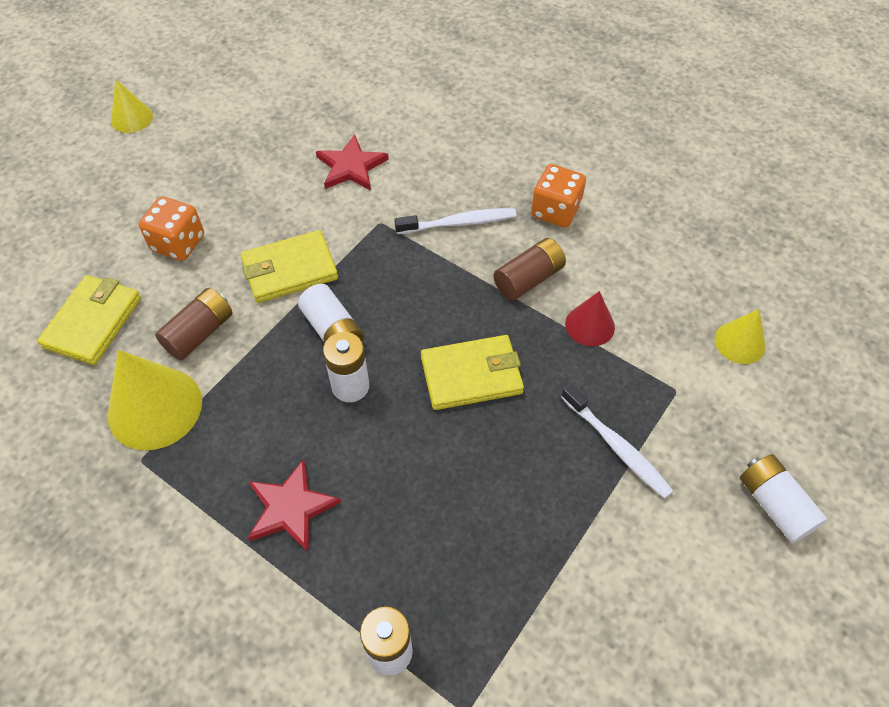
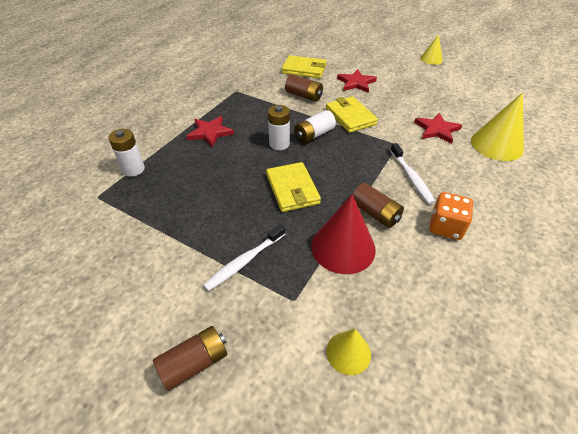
camera: 85 degrees right, 10 degrees down
yellow cone [107,350,202,450] -> yellow cone moved to [471,92,524,161]
orange dice [139,196,204,261] -> red star [337,69,377,93]
red cone [565,291,615,346] -> red cone [311,194,376,274], size x1.77
white battery [740,454,828,543] -> brown battery [153,326,227,391]

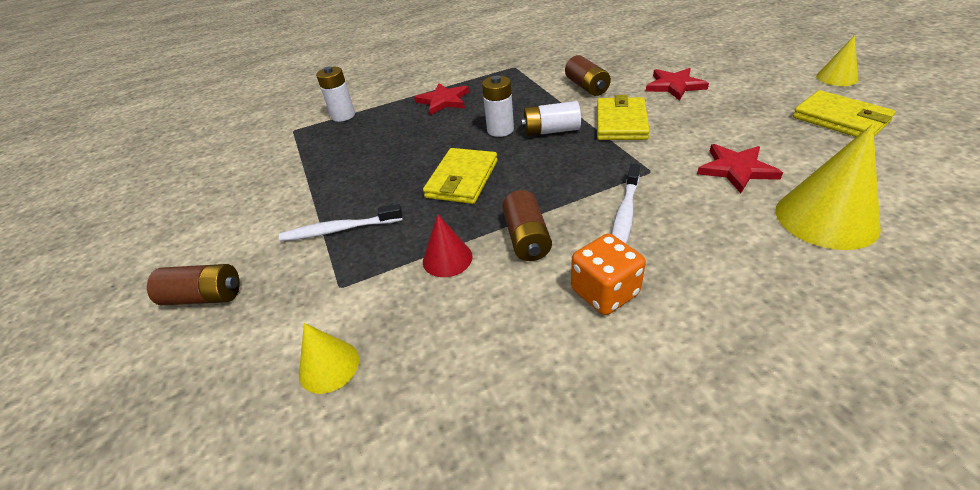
camera: 40 degrees right, 5 degrees down
yellow wallet [282,55,326,78] -> yellow wallet moved to [793,90,896,137]
red cone [311,194,376,274] -> red cone [423,214,473,277], size x0.57

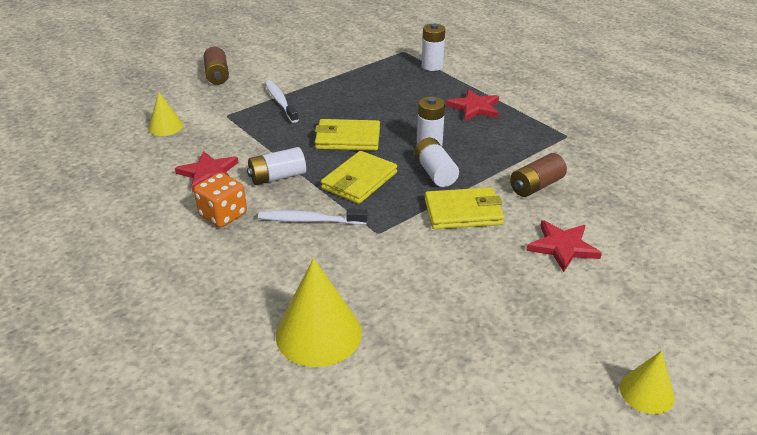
camera: 70 degrees right, 5 degrees down
red cone [423,214,473,277] -> none
brown battery [502,190,552,261] -> white battery [247,147,306,185]
red star [697,144,783,193] -> red star moved to [175,151,238,192]
yellow wallet [793,90,896,137] -> yellow wallet moved to [321,151,397,204]

